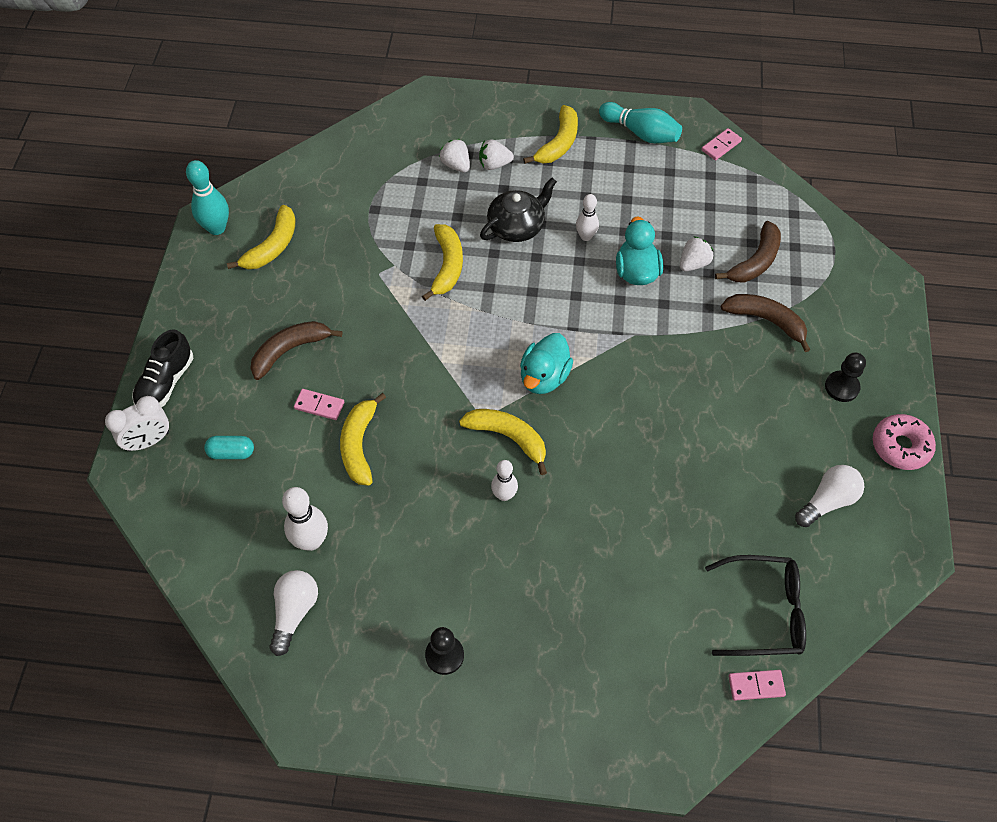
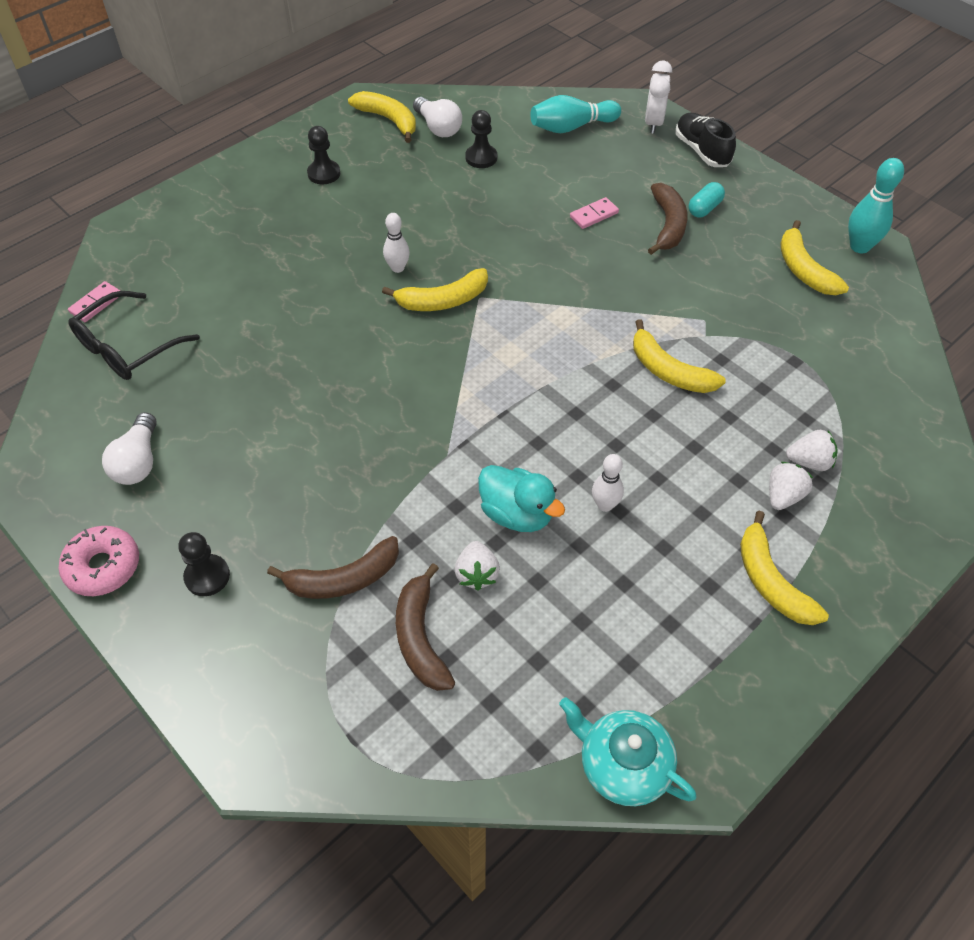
camera: 130 degrees right, 5 degrees down
turquoise capsule [204,436,254,459] -> turquoise capsule moved to [689,182,725,218]
white bowling pin [282,487,328,551] -> black pawn [465,110,497,168]
yellow banana [340,393,386,486] -> yellow banana moved to [348,91,416,143]
black teapot [480,177,557,242] -> none
turquoise duck [520,333,573,394] -> none
turquoise bowling pin [599,102,682,143] -> turquoise bowling pin moved to [530,95,621,133]
pink domino [702,128,742,160] -> turquoise teapot [559,697,697,806]

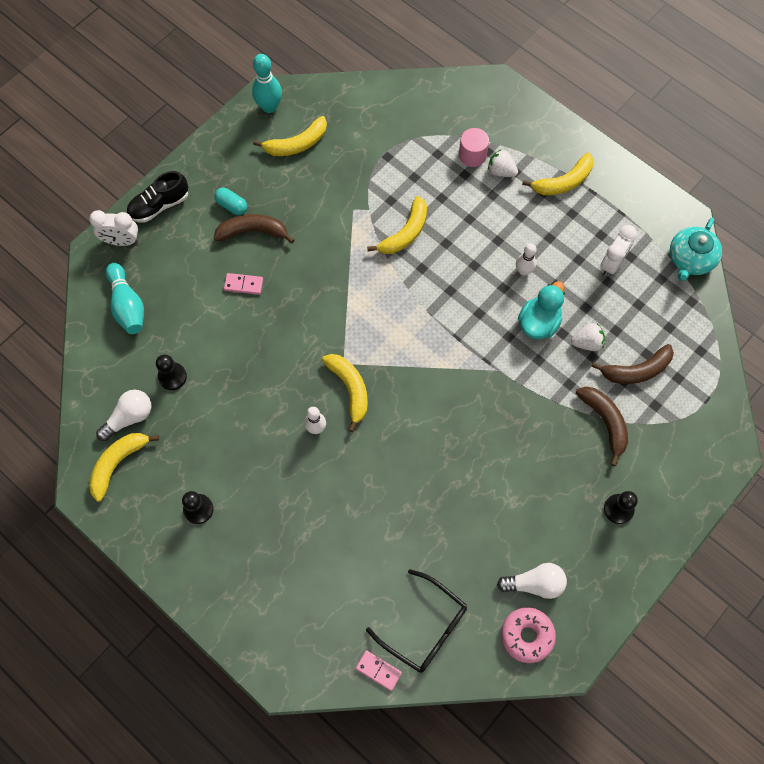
camera: 95 degrees left, 15 degrees up
pink donut [59,526,139,596] -> pink donut moved to [501,607,556,663]
pink domino [570,197,619,229] -> pink domino turned 45 degrees counterclockwise [224,273,263,295]
white strawberry [786,430,838,471] -> pink cylinder [459,128,489,167]
none -> white clock [601,225,637,276]

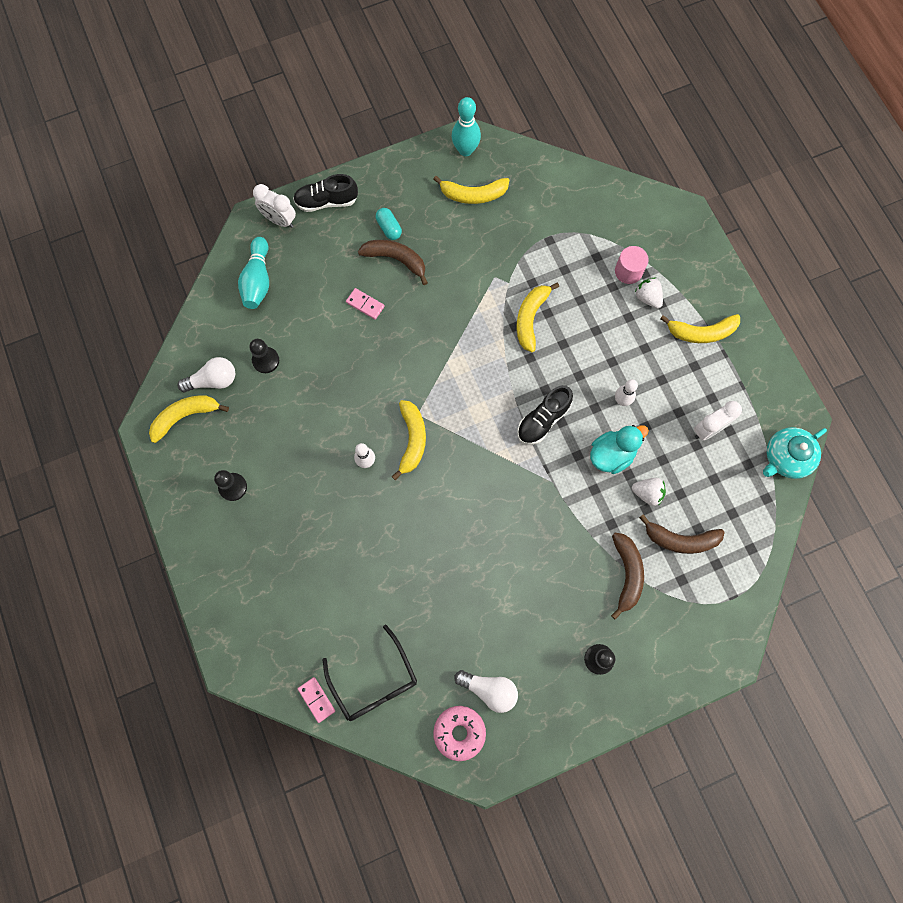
camera: 25 degrees right, 5 degrees up
yellow banana [367,196,427,254] -> yellow banana turned 135 degrees clockwise [516,283,559,352]
none -> black shoe [517,385,573,445]

